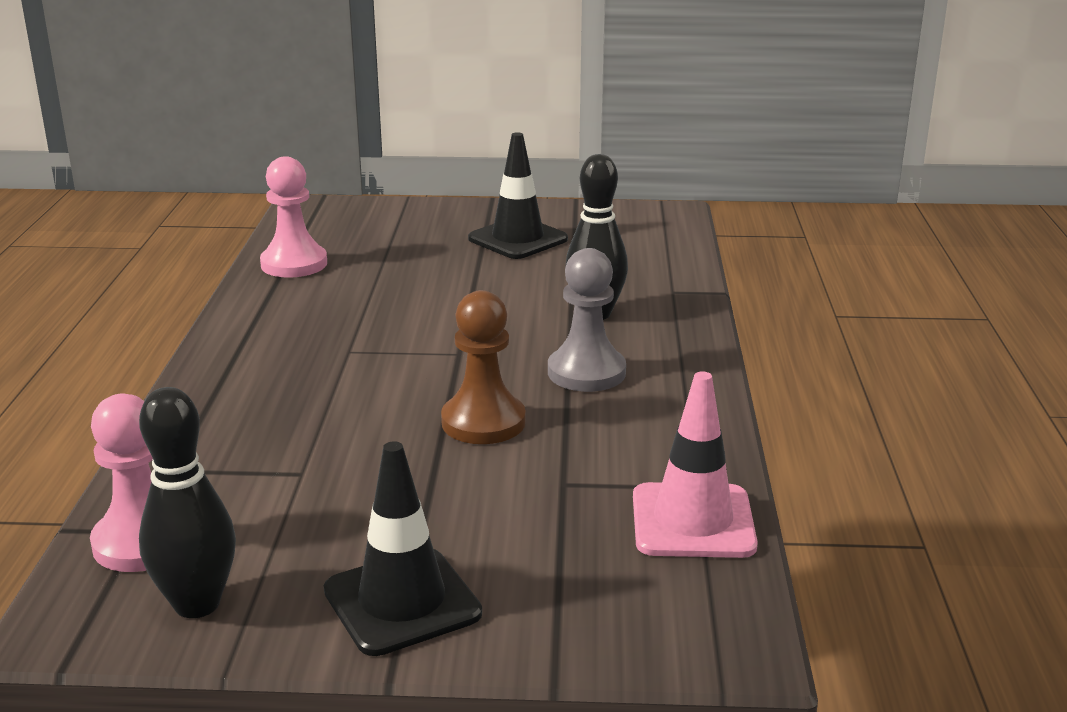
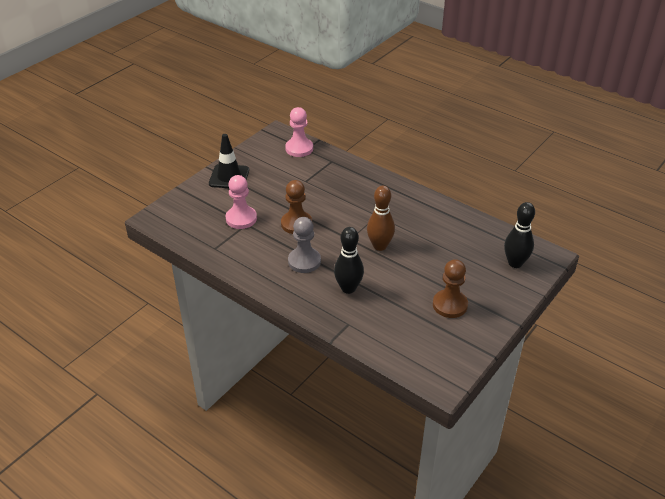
camera: 125 degrees right, 15 degrees up
black bowling pin [139,387,236,618] -> black bowling pin moved to [504,202,535,268]
pink pawn [260,156,327,278] -> pink pawn moved to [226,175,257,229]
black traffic cone [468,132,568,259] -> brown pawn [433,259,468,318]
pink traffic cone [633,371,758,558] -> none
none -> brown bowling pin [367,186,395,251]

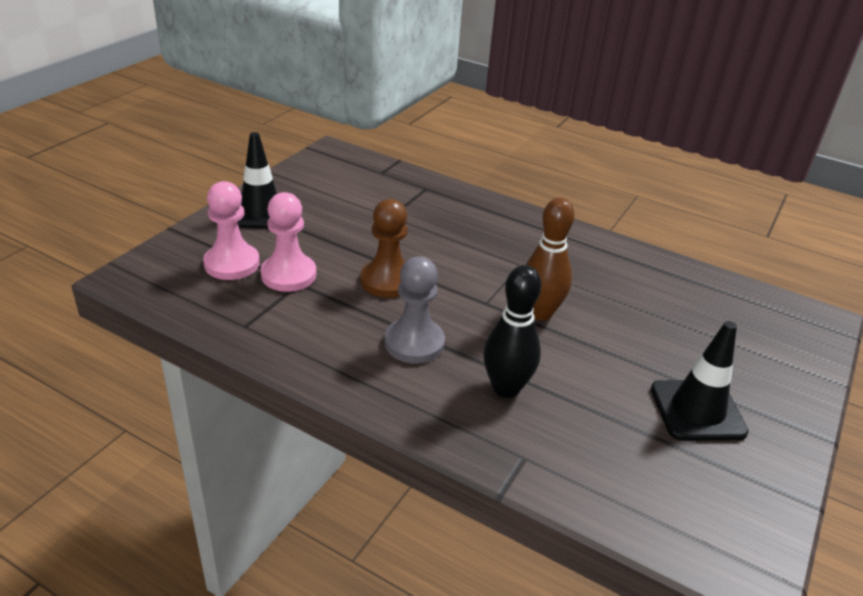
camera: 10 degrees left, 5 degrees down
pink pawn [285,107,313,157] -> pink pawn moved to [203,181,260,280]
brown pawn [433,259,468,318] -> black traffic cone [651,321,749,441]
black bowling pin [504,202,535,268] -> none

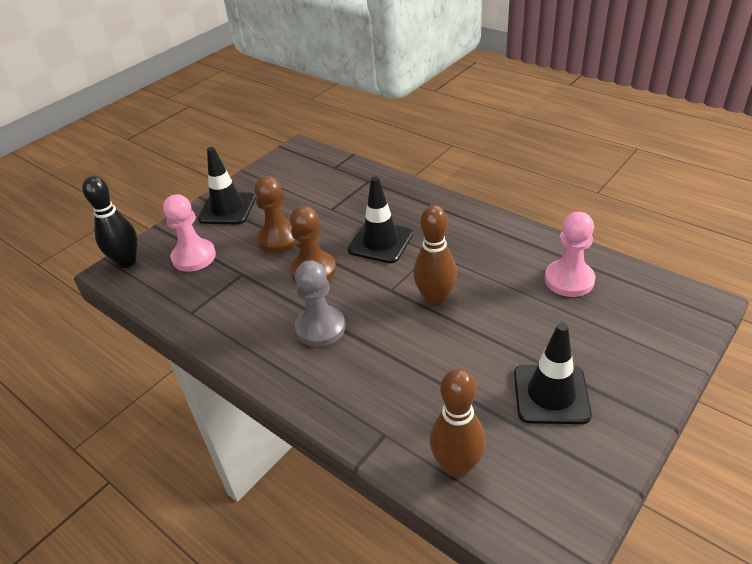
camera: 15 degrees right, 5 degrees up
pink pawn [260,192,316,292] -> pink pawn moved to [545,212,595,297]
black bowling pin [483,265,541,398] -> black bowling pin moved to [82,176,137,268]
none -> brown pawn [254,176,299,253]
none -> black traffic cone [347,176,413,263]
none -> brown bowling pin [430,369,486,478]

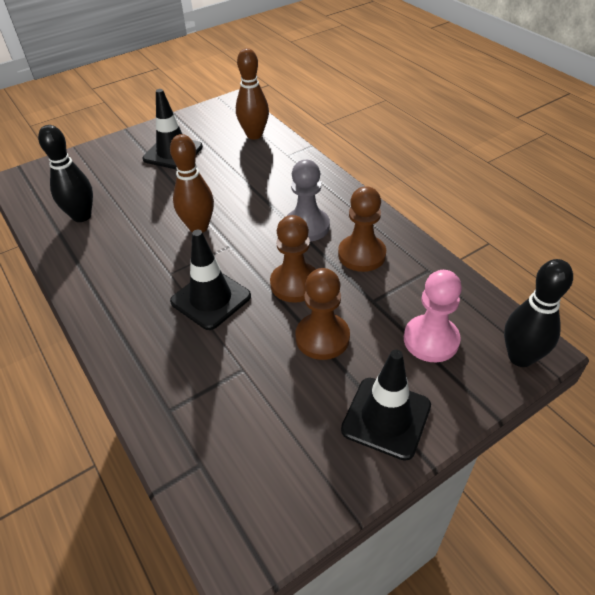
camera: 165 degrees left, 5 degrees up
pink pawn [545,212,595,297] -> black bowling pin [38,125,93,222]
none -> brown pawn [338,186,386,272]

